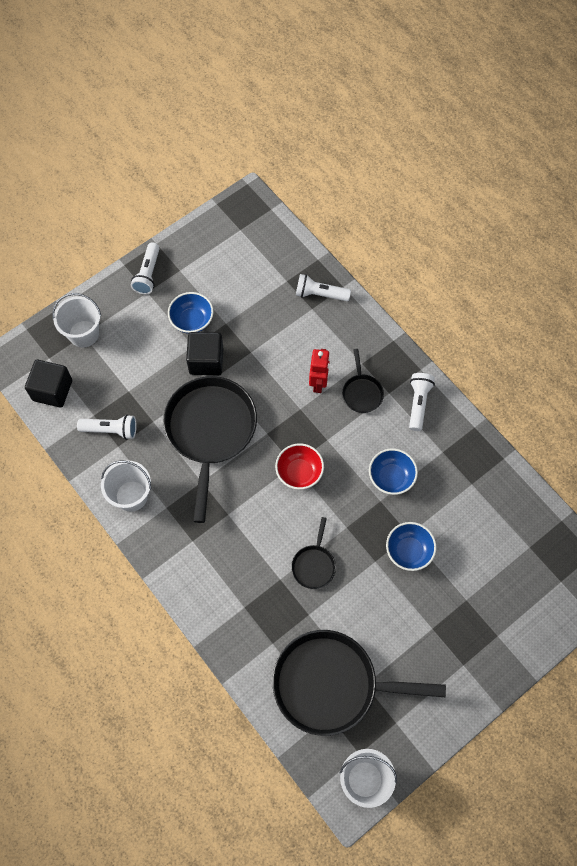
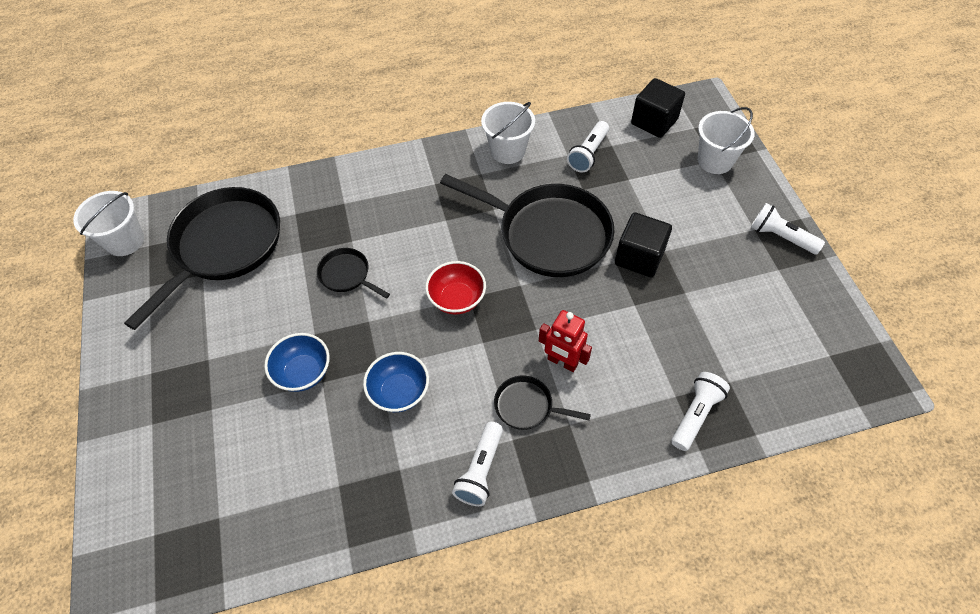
camera: 115 degrees right, 10 degrees down
blue bowl [168,292,214,334] -> none
white flashlight [409,373,435,431] -> white flashlight turned 75 degrees clockwise [452,421,503,506]

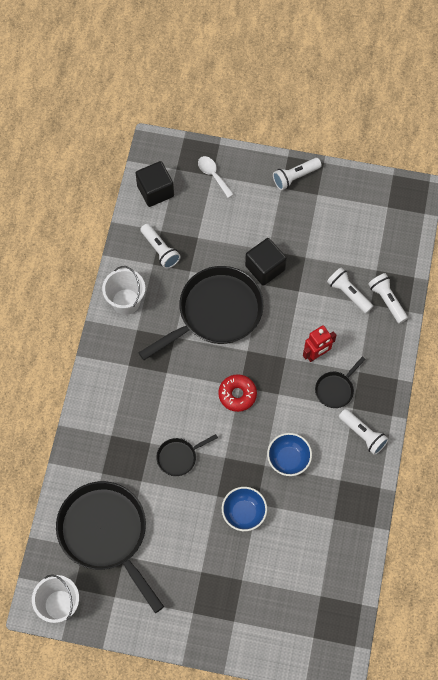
camera: 65 degrees left, 10 degrees up
red bowl [425,261,486,314] -> red donut [218,374,257,412]
white bucket [698,107,755,174] -> white spoon [198,156,234,198]
none -> white flashlight [327,267,373,313]

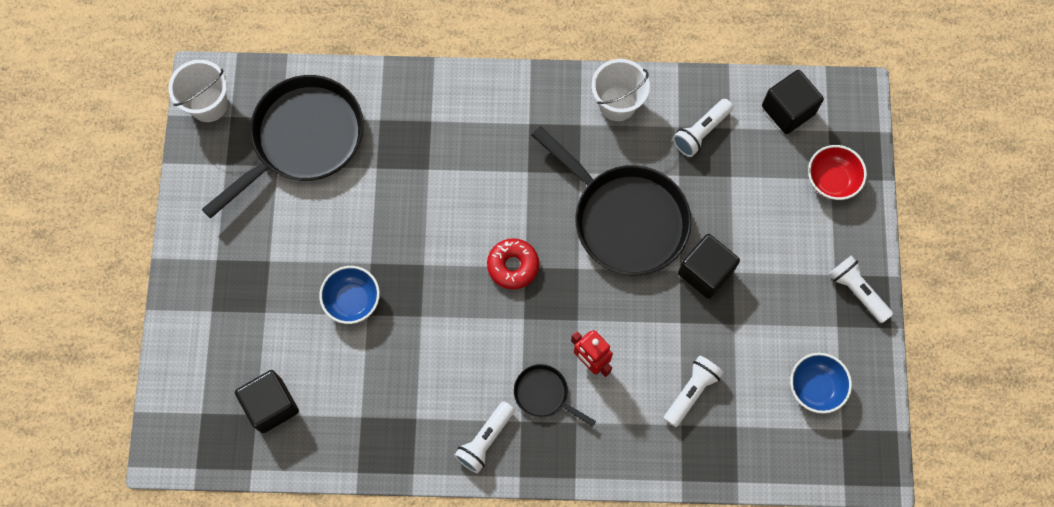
camera: 80 degrees right, 5 degrees up
black pan [156,434,218,476] -> none
white spoon [198,156,234,198] -> red bowl [808,145,867,200]
blue bowl [267,433,312,476] -> blue bowl moved to [790,353,852,414]
white flashlight [368,273,408,324] -> none
none -> black cube [235,370,299,433]

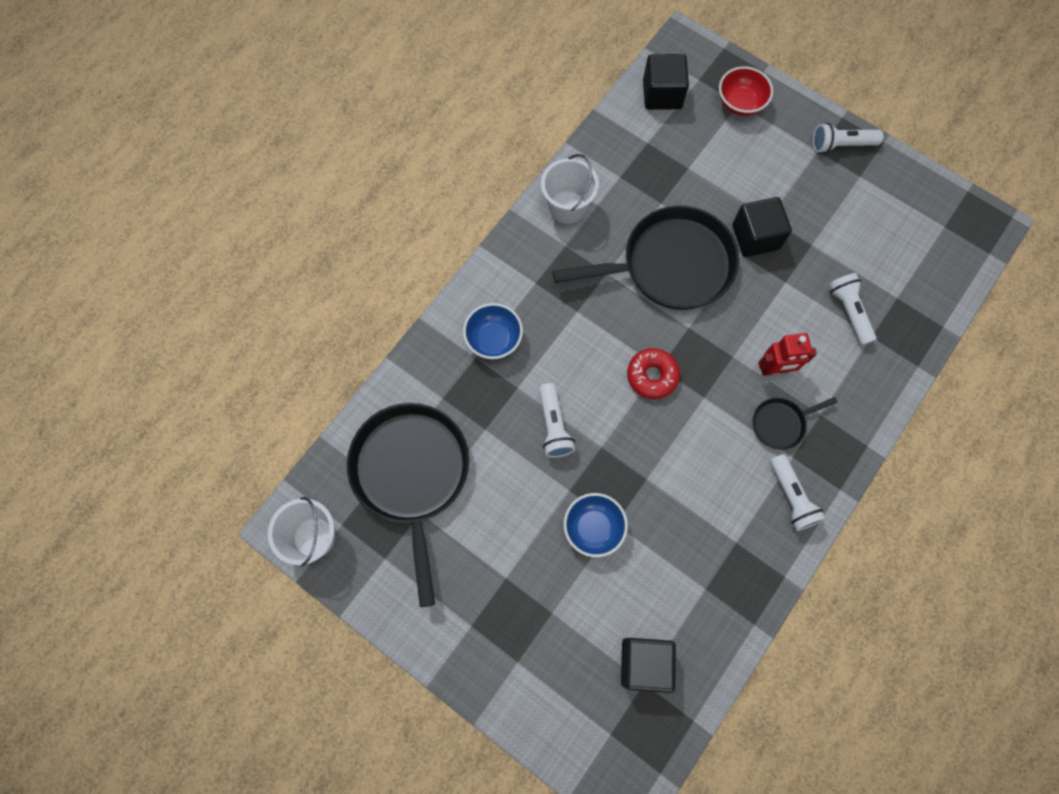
camera: 55 degrees left, 0 degrees up
white flashlight [673,99,733,157] -> white flashlight moved to [539,383,575,458]
blue bowl [790,353,852,414] -> blue bowl moved to [463,303,523,359]

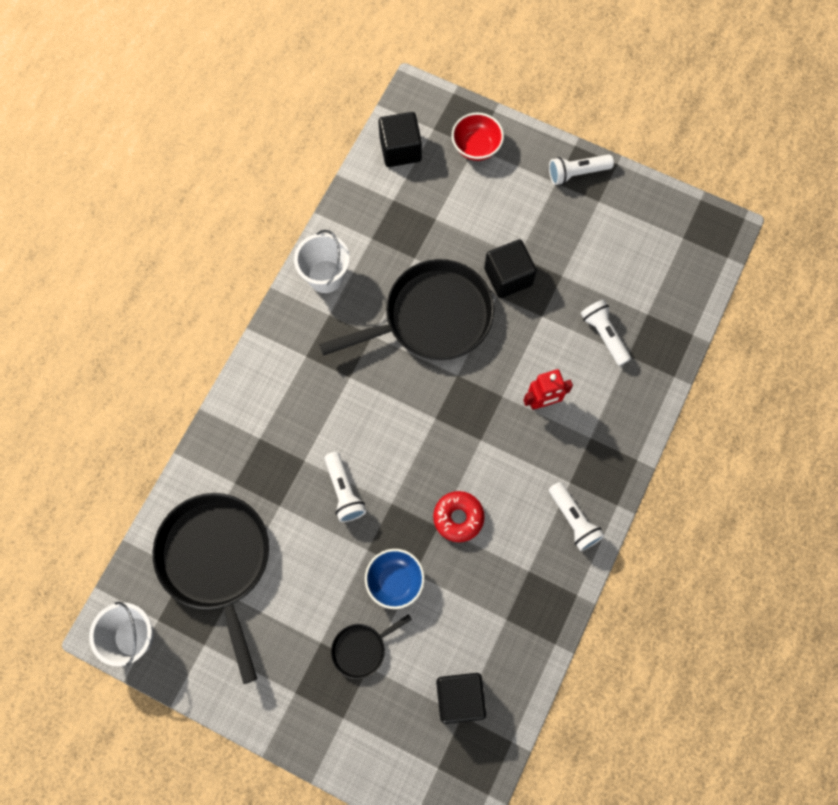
camera: 10 degrees left, 0 degrees up
blue bowl [463,303,523,359] -> none
red donut [627,348,680,399] -> red donut moved to [433,491,485,542]
black pan [753,397,837,450] -> black pan moved to [331,614,412,679]

